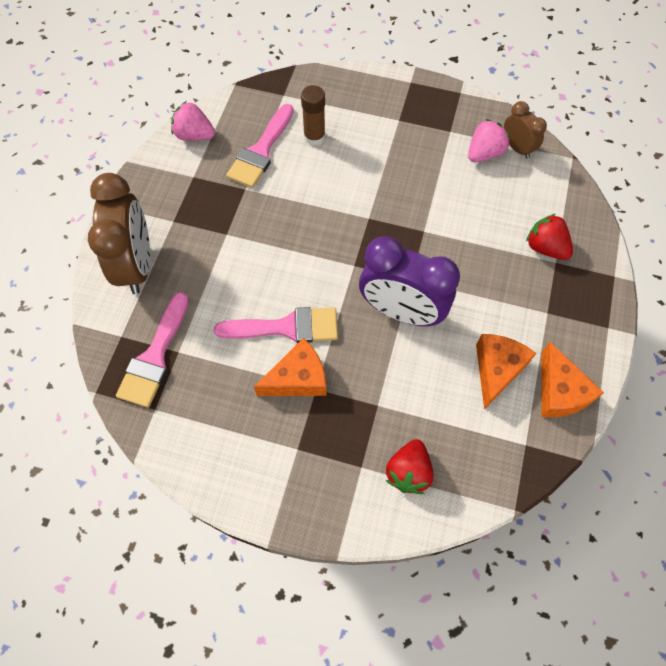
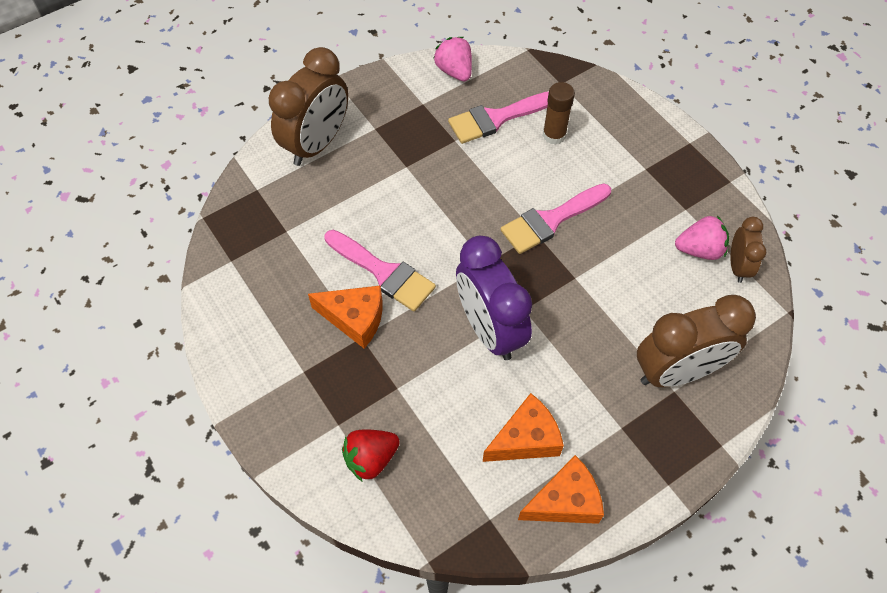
camera: 40 degrees right, 5 degrees down
pink brush [116,292,189,408] -> pink brush moved to [500,183,611,254]
red strawberry [526,214,573,260] -> brown clock [637,295,756,387]
orange cheese [542,342,604,418] -> orange cheese turned 135 degrees counterclockwise [518,455,604,524]

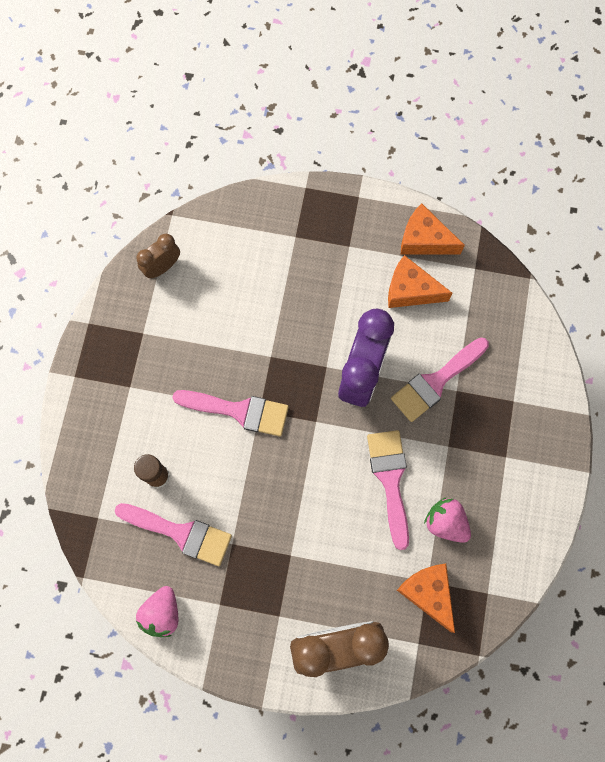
camera: 135 degrees left, 15 degrees up
orange cheese [308,285,383,349] -> orange cheese moved to [397,563,455,633]
red strawberry [342,429,400,482] -> none
brown clock [637,295,756,387] -> none
pink strawberry [675,215,729,260] -> pink strawberry moved to [424,498,471,543]
none -> pink brush [391,338,489,422]

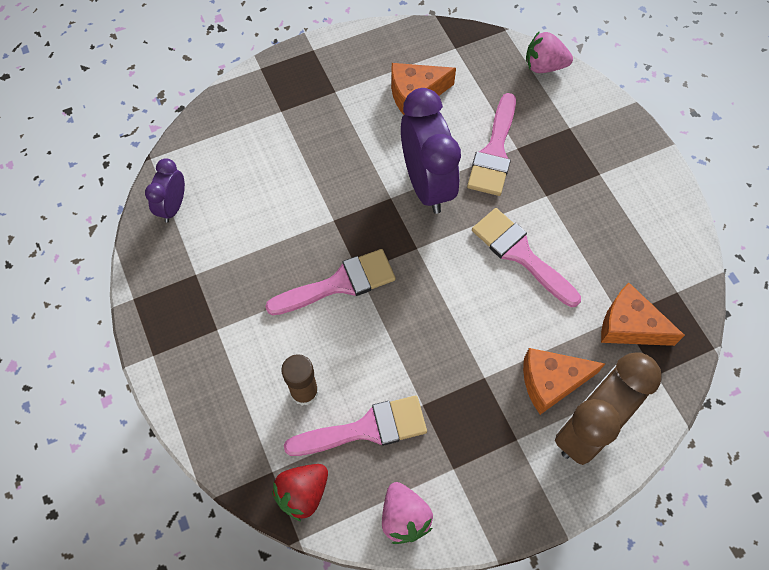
camera: 35 degrees left, 10 degrees down
brown clock [136,234,180,278] -> purple clock [145,158,185,223]
orange cheese [401,203,465,255] -> orange cheese moved to [523,348,605,415]
pink strawberry [424,498,471,543] -> pink strawberry moved to [526,31,573,73]
none -> red strawberry [272,464,328,521]

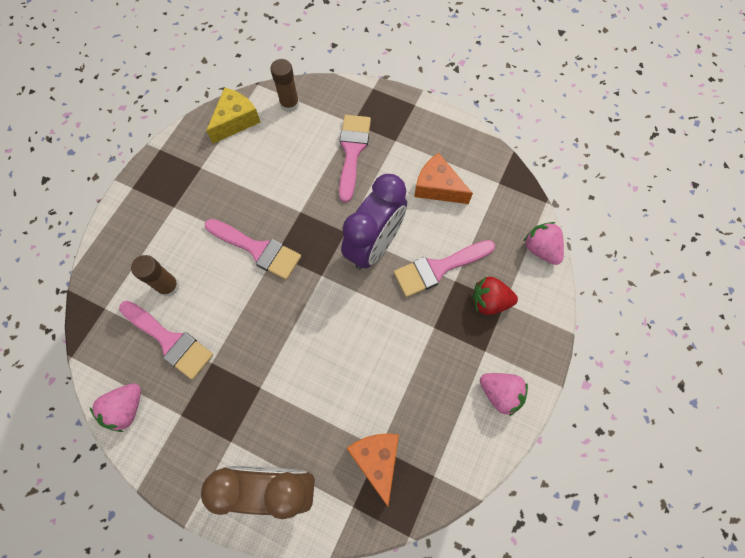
camera: 50 degrees right, 5 degrees up
purple clock [145,158,185,223] -> yellow cheese [206,87,261,144]
red strawberry [272,464,328,521] -> red strawberry moved to [472,277,518,315]
pink brush [472,208,581,307] -> pink brush moved to [339,115,371,203]
orange cheese [523,348,605,415] -> none
none -> brown glue stick [270,59,299,112]
none -> pink strawberry [480,373,528,416]

